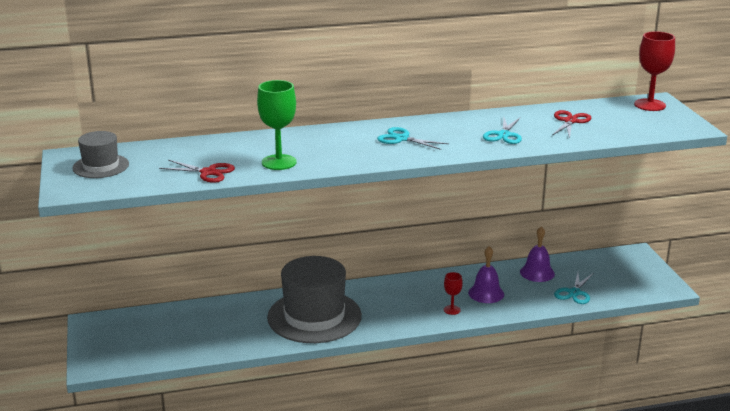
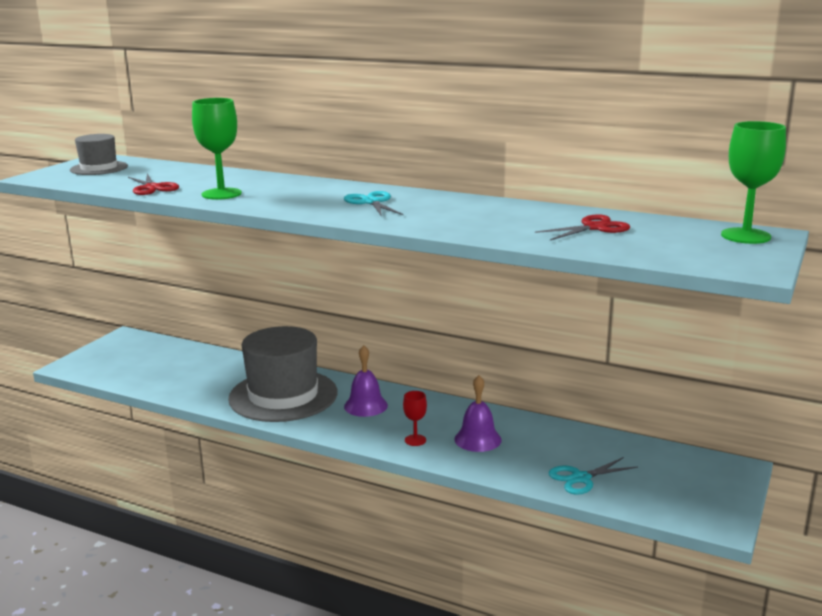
camera: 40 degrees right, 5 degrees down
turquoise scissors [483,117,522,144] -> none
purple bell [520,226,555,282] -> purple bell moved to [344,345,388,417]
red goblet [634,31,675,111] -> green goblet [721,121,786,244]

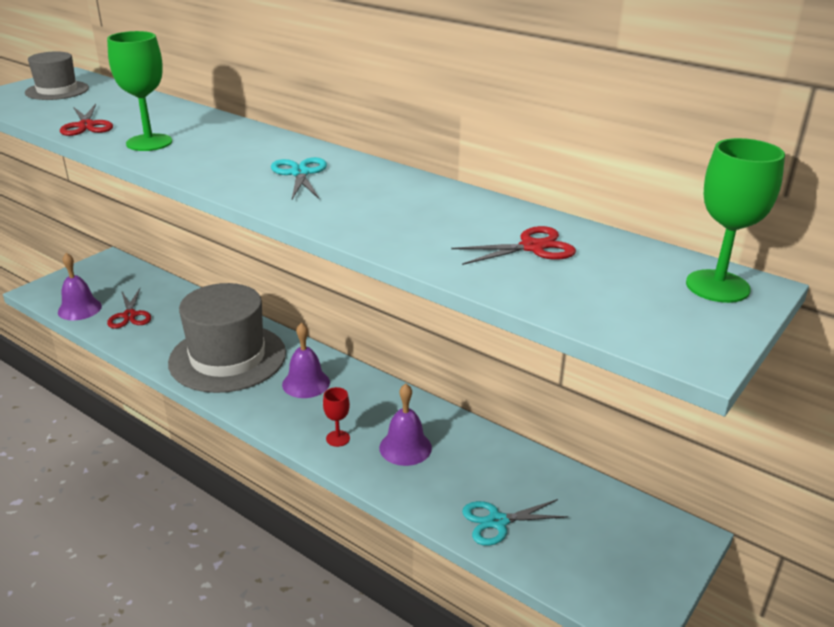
camera: 10 degrees right, 10 degrees up
none -> purple bell [58,253,102,320]
none -> red scissors [107,288,151,329]

